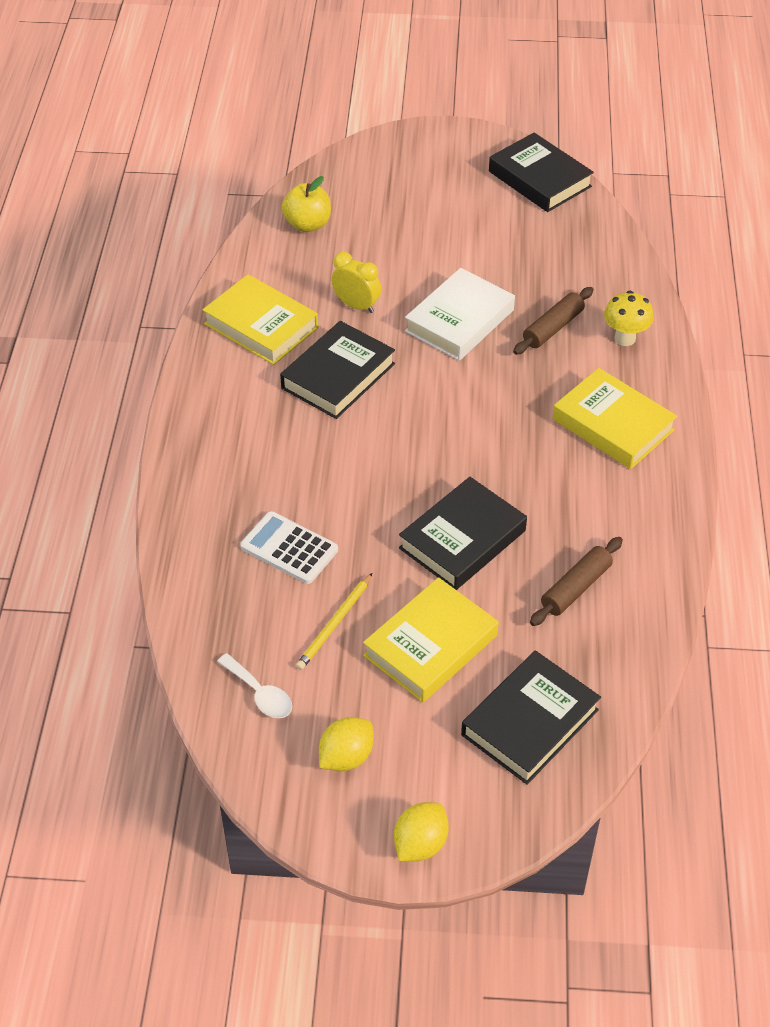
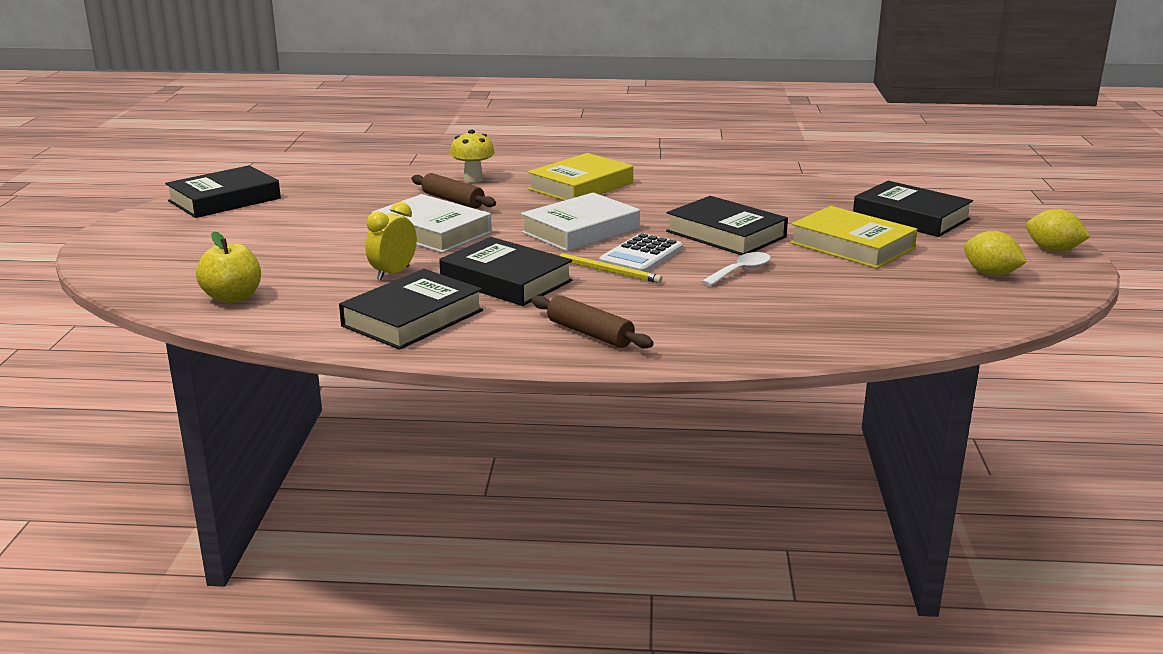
camera: 90 degrees left, 25 degrees down
yellow book [202,274,318,365] -> black book [339,269,483,350]
white spoon [217,653,292,718] -> white spoon moved to [701,252,771,286]
white calculator [240,511,338,584] -> white calculator moved to [599,233,683,272]
yellow pencil [296,573,372,670] -> yellow pencil moved to [551,253,662,283]
brown rolling pin [530,537,623,626] -> brown rolling pin moved to [532,295,654,349]
none -> white book [521,192,640,252]

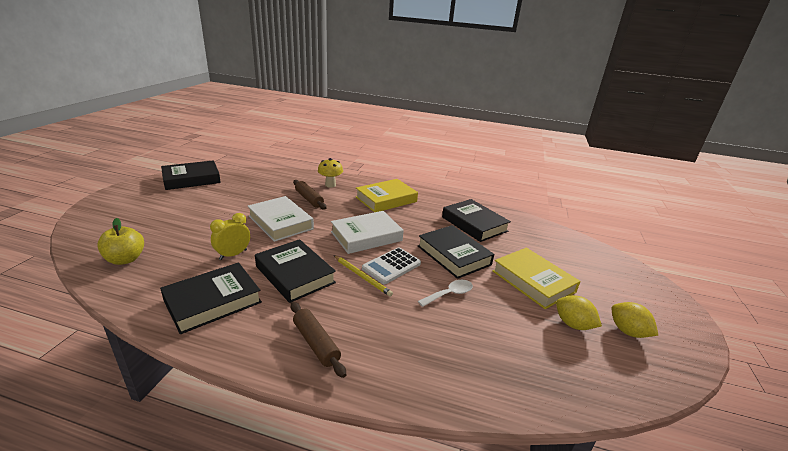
camera: 10 degrees right, 5 degrees up
black book [853,181,973,237] -> black book moved to [442,199,511,242]
yellow lemon [1026,209,1090,252] -> yellow lemon moved to [556,295,602,330]

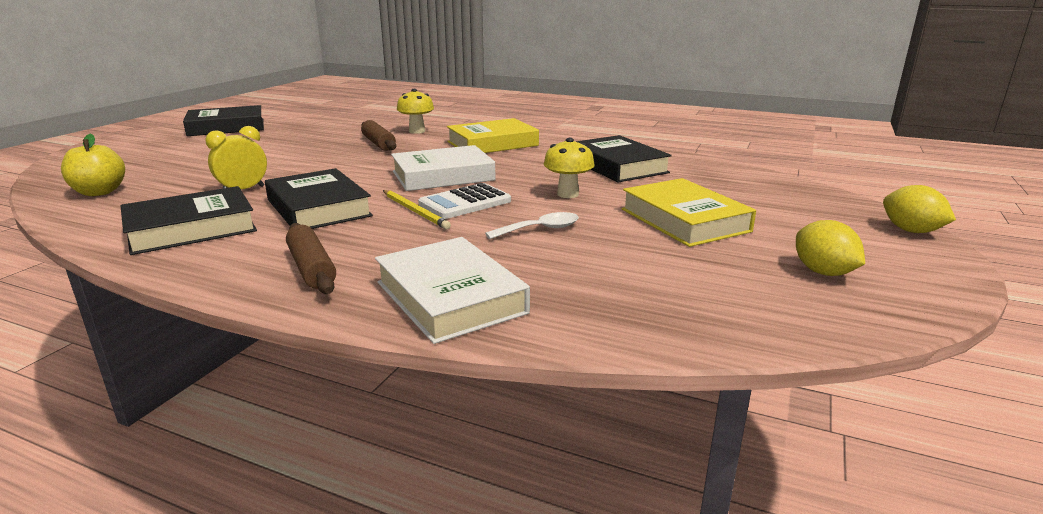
camera: 10 degrees right, 5 degrees down
white book [248,196,314,242] -> white book moved to [375,237,530,344]
black book [418,225,494,279] -> yellow mushroom [544,138,595,198]
yellow lemon [556,295,602,330] -> yellow lemon moved to [883,185,956,233]

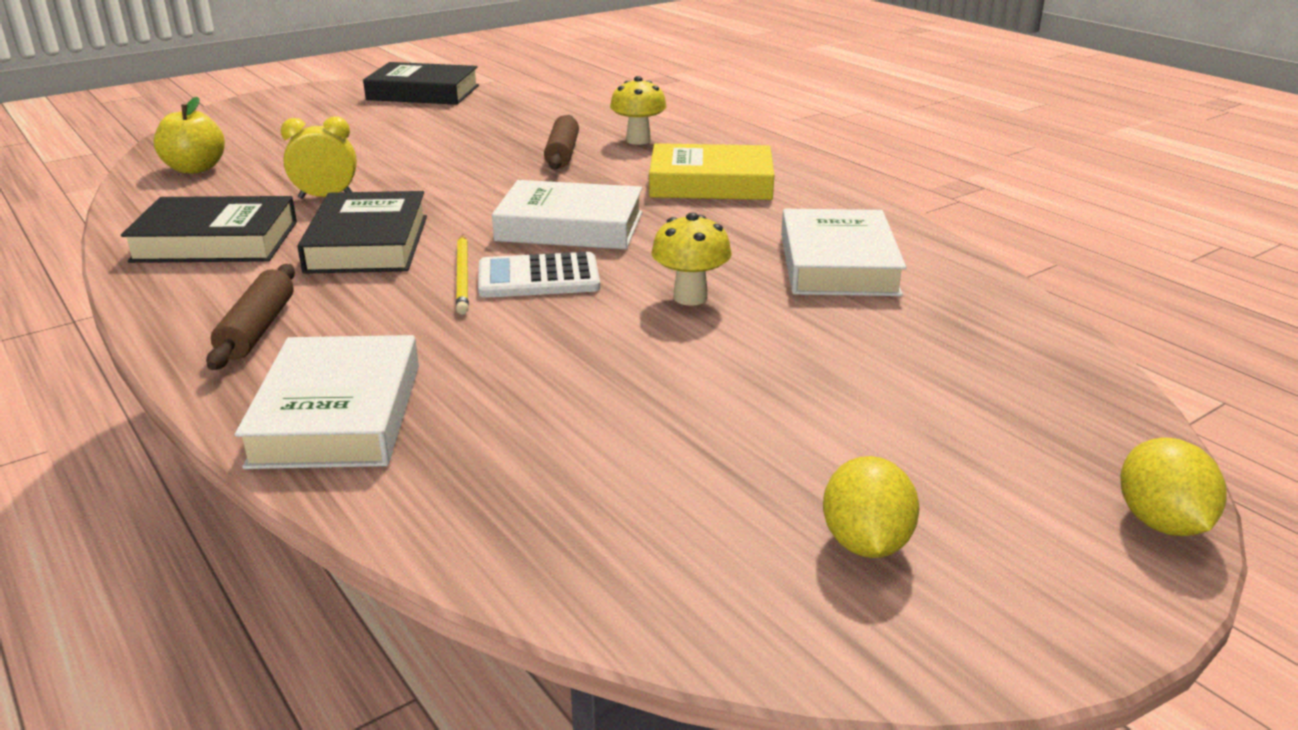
camera: 30 degrees right, 5 degrees up
white spoon [485,212,579,239] -> none
black book [576,135,672,182] -> white book [781,209,906,296]
yellow book [622,178,756,247] -> none

